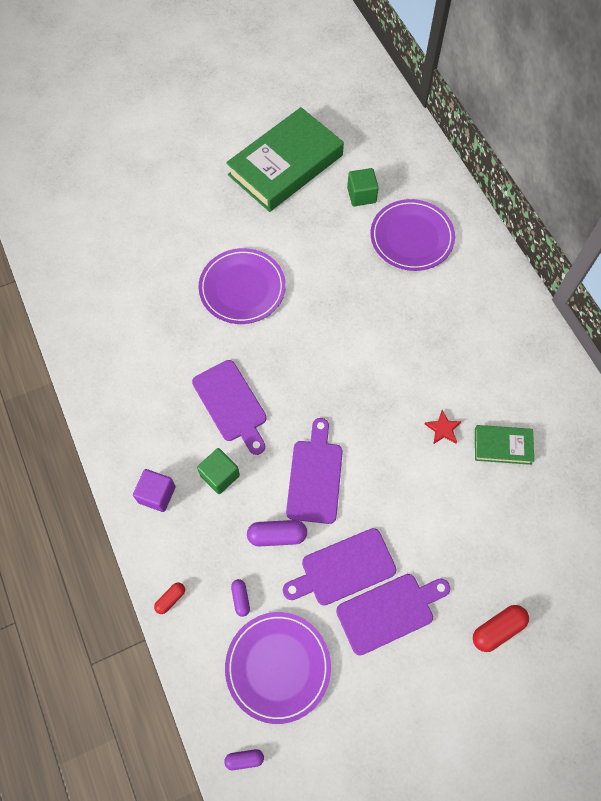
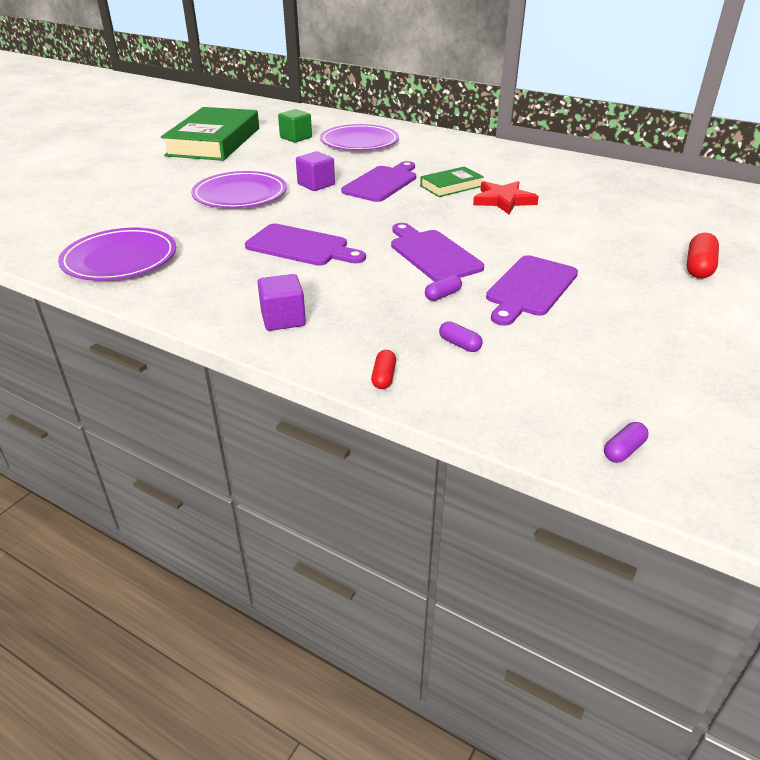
camera: 35 degrees left, 30 degrees down
green cube [197,448,240,494] -> none
purple plate [225,612,331,724] -> purple plate moved to [58,228,176,281]
purple capsule [247,520,307,546] -> purple capsule [425,275,462,301], size x0.59
purple cutting board [336,574,450,656] -> purple cutting board moved to [341,161,416,202]
red star [425,410,462,444] -> red star [473,181,539,214], size x1.71
green book [475,425,534,465] -> green book moved to [420,166,484,197]
none -> purple cube [296,151,335,191]

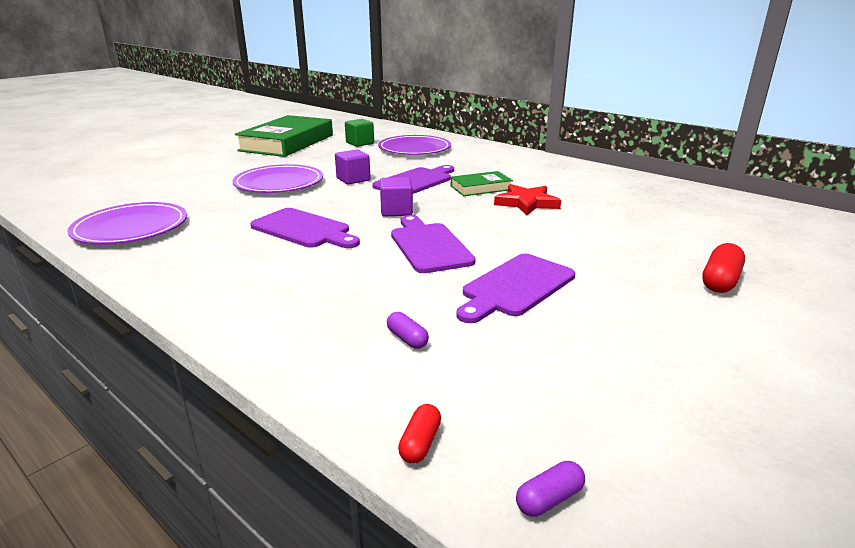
camera: 10 degrees right, 10 degrees down
purple cube [257,274,306,331] -> purple cube moved to [380,177,413,217]
red capsule [371,350,396,389] -> red capsule moved to [398,404,441,464]
purple capsule [425,275,462,301] -> none

